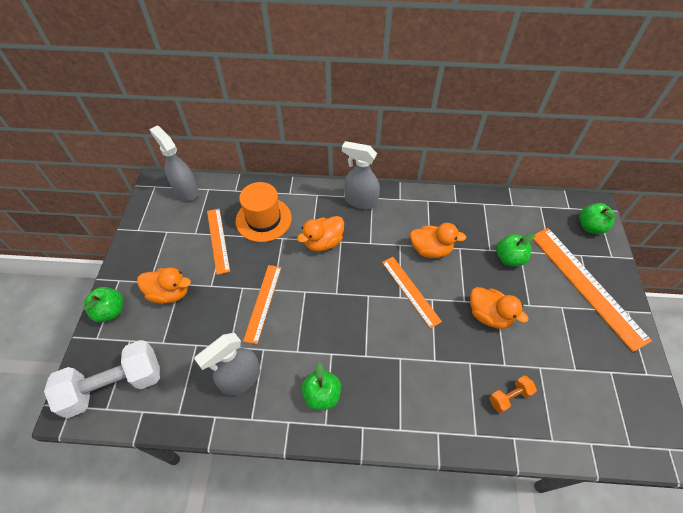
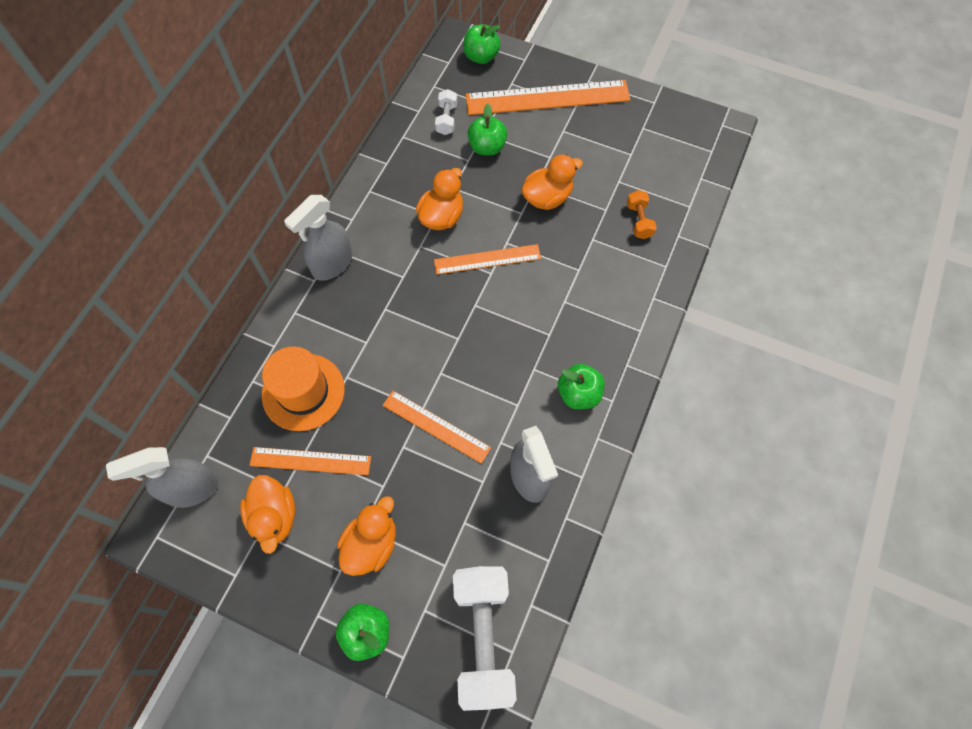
camera: 70 degrees left, 10 degrees up
orange duck [297,216,344,252] -> orange duck moved to [240,475,295,554]
none -> white dumbbell [435,89,457,135]

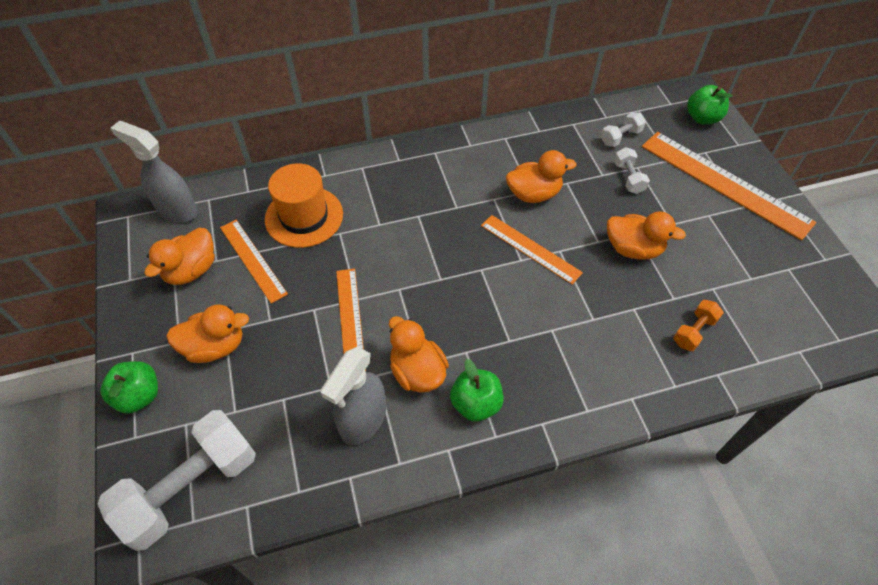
camera: 50 degrees right, 10 degrees down
grey spray bottle [284,195,352,281] -> none
green apple [467,104,507,155] -> white dumbbell [614,147,650,194]
none -> orange duck [389,316,449,393]

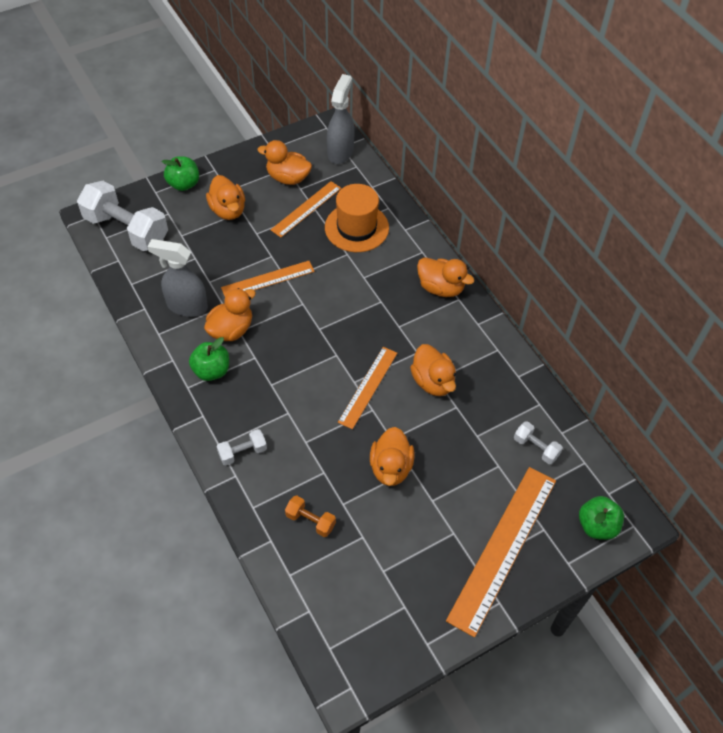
camera: 75 degrees right, 0 degrees up
white dumbbell [614,147,650,194] -> white dumbbell moved to [216,429,267,465]
none -> orange duck [417,257,474,297]

